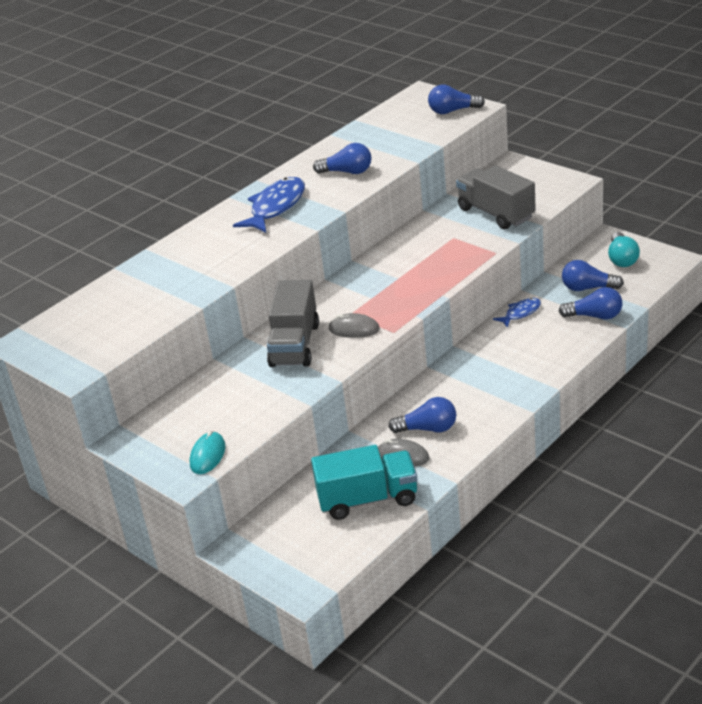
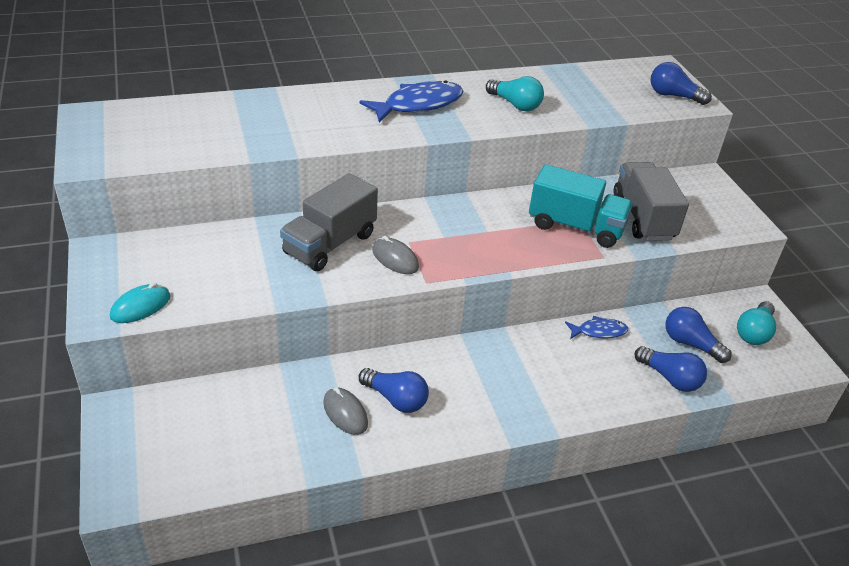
camera: 25 degrees right, 5 degrees up
turquoise truck [311,445,417,520] -> turquoise truck moved to [529,164,633,248]
blue light bulb [313,143,371,174] -> turquoise light bulb [486,76,544,111]

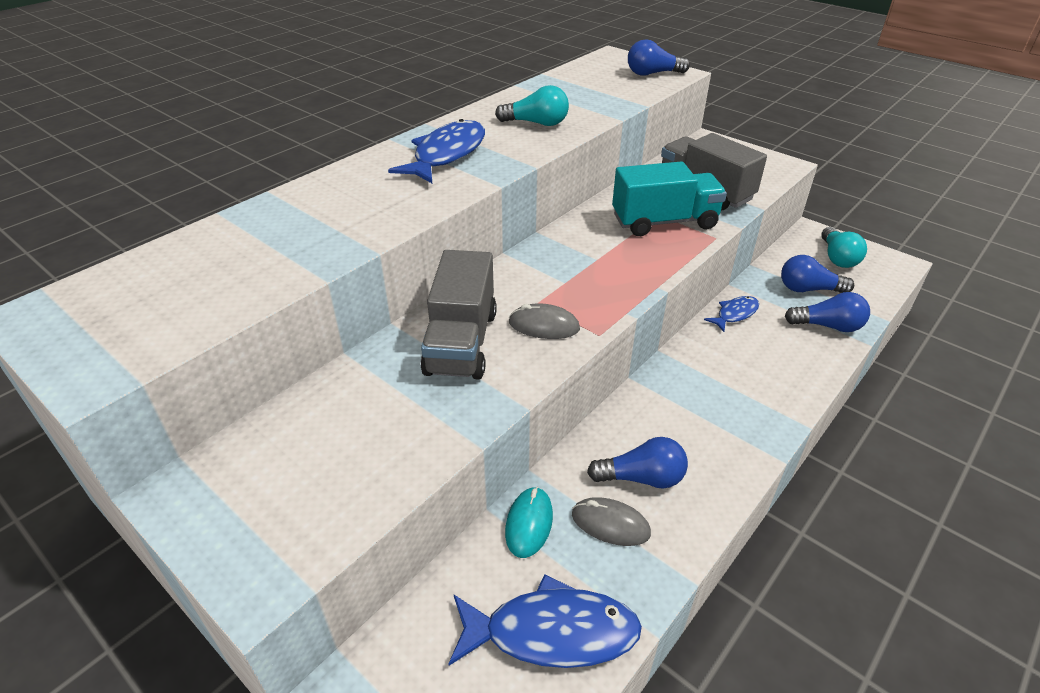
camera: 30 degrees left, 0 degrees up
turquoise mouse [110,283,170,323] -> turquoise mouse moved to [505,487,553,558]
none -> blue fish [448,574,642,668]

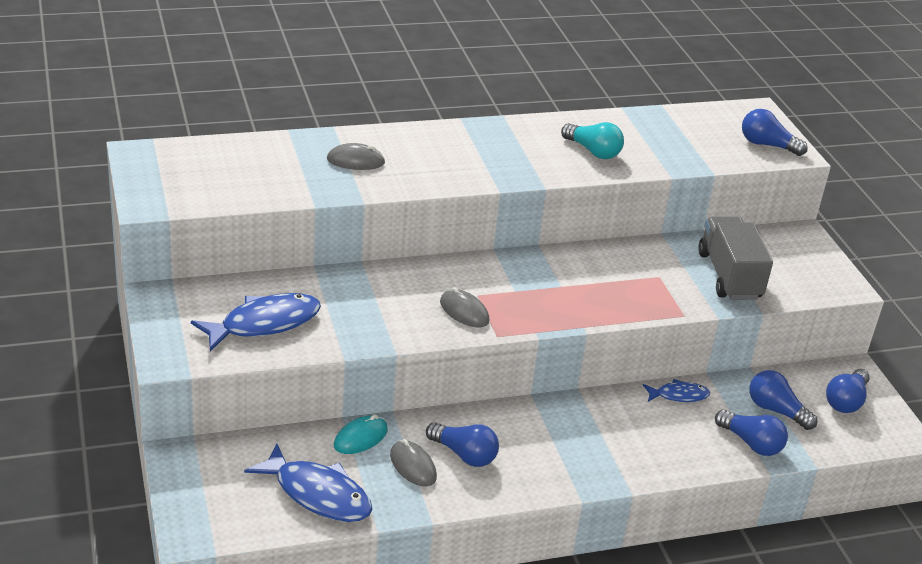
camera: 30 degrees right, 5 degrees down
blue fish [388,119,485,183] -> blue fish moved to [191,293,321,352]
grey truck [420,250,497,380] -> none
turquoise truck [612,161,727,236] -> none
turquoise light bulb [821,227,867,268] -> blue light bulb [826,369,870,413]
none -> grey mouse [327,143,385,170]

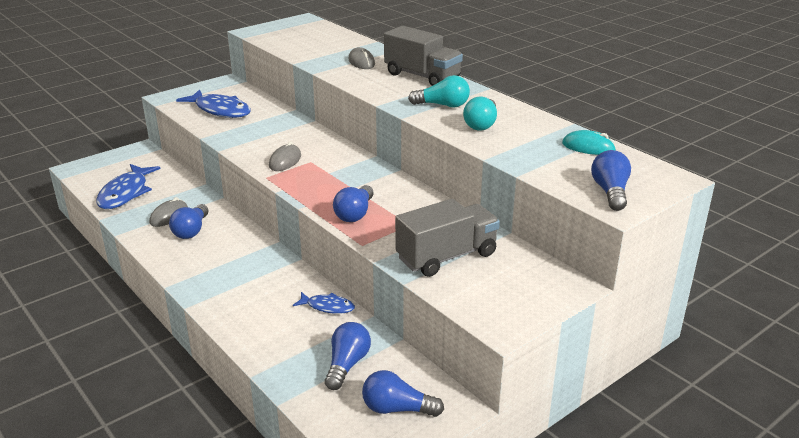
camera: 70 degrees right, 5 degrees down
turquoise mouse [334,414,388,454] -> turquoise mouse moved to [562,130,616,155]
blue fish [643,379,710,402] -> blue fish turned 45 degrees counterclockwise [293,292,355,314]
blue light bulb [715,410,788,456] -> blue light bulb moved to [333,185,374,222]
none -> grey truck [384,26,463,86]
none -> turquoise light bulb [408,75,470,108]

